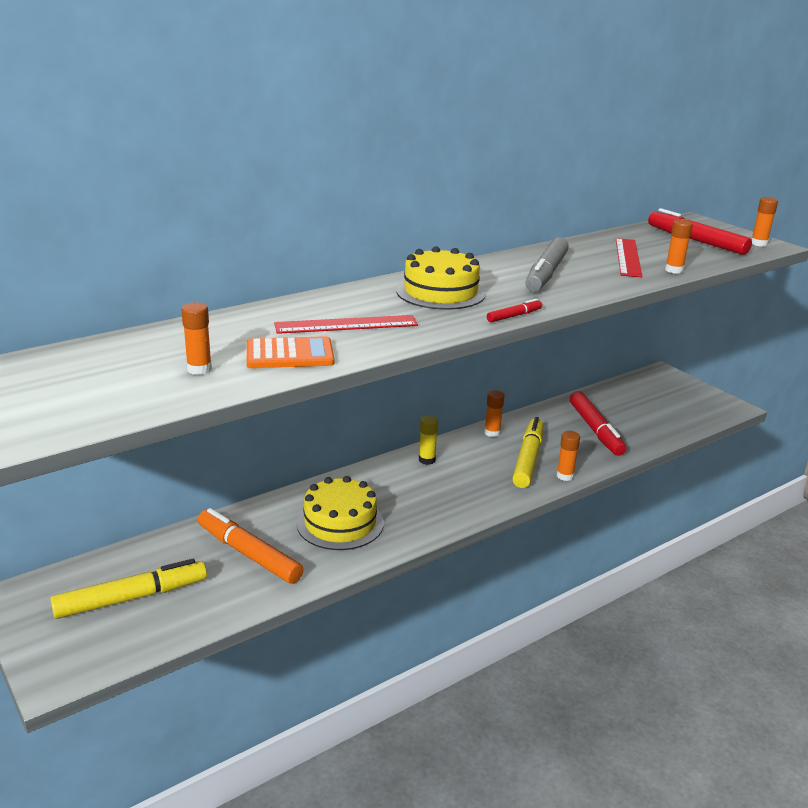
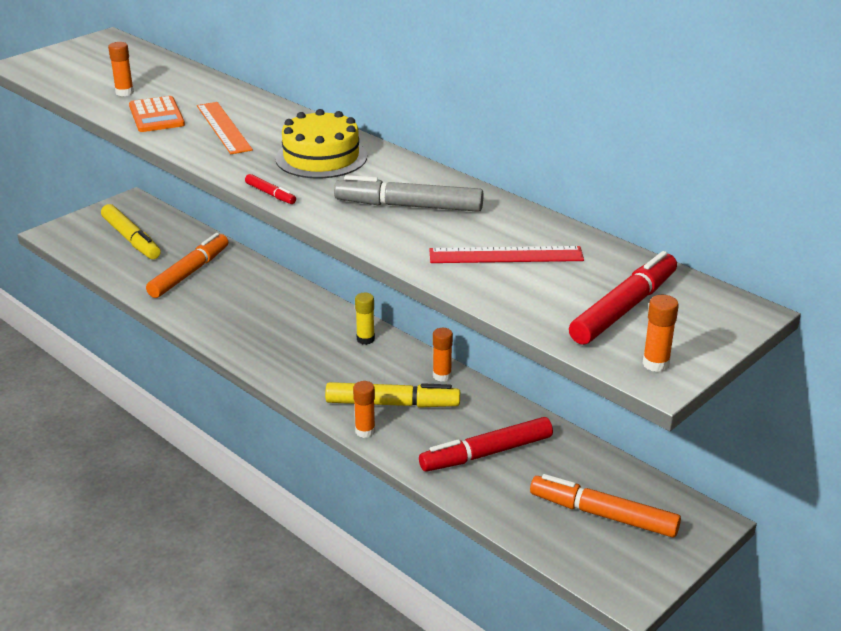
camera: 80 degrees right, 5 degrees up
red ruler [274,315,418,334] -> orange ruler [197,102,253,154]
yellow cake [297,476,384,550] -> none
orange glue stick [665,219,693,274] -> none
none -> orange marker [530,474,681,538]

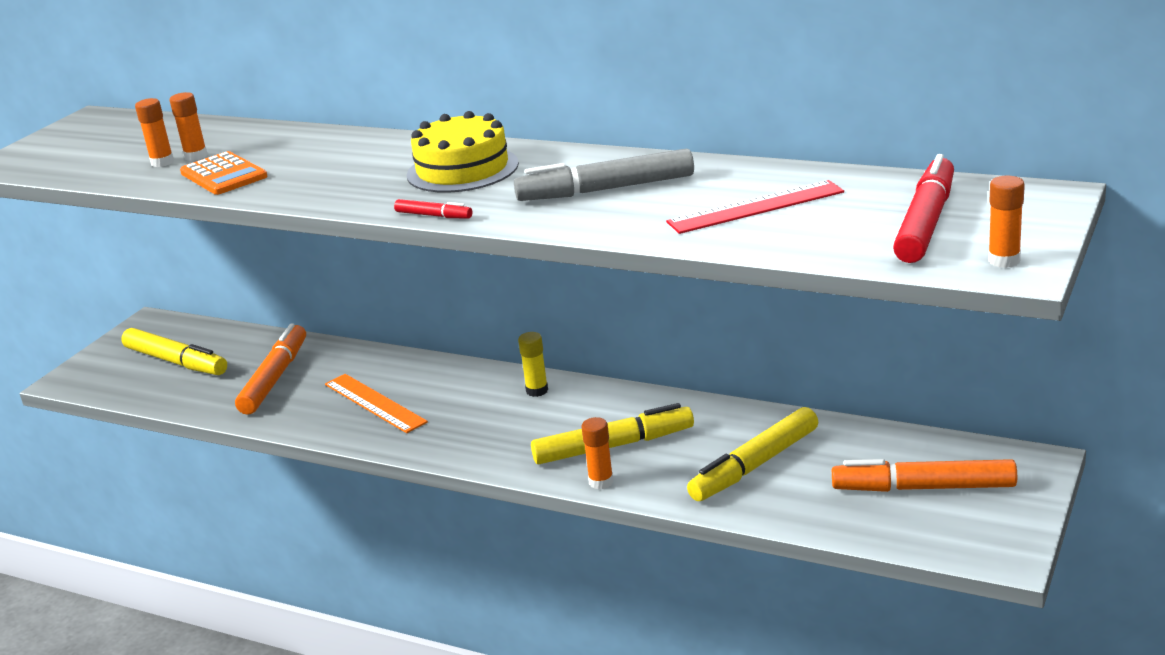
camera: 15 degrees left, 5 degrees down
orange ruler [197,102,253,154] -> orange ruler moved to [325,374,428,433]
red marker [419,417,553,472] -> yellow marker [687,407,818,501]
orange glue stick [433,328,453,382] -> orange glue stick moved to [169,92,208,161]

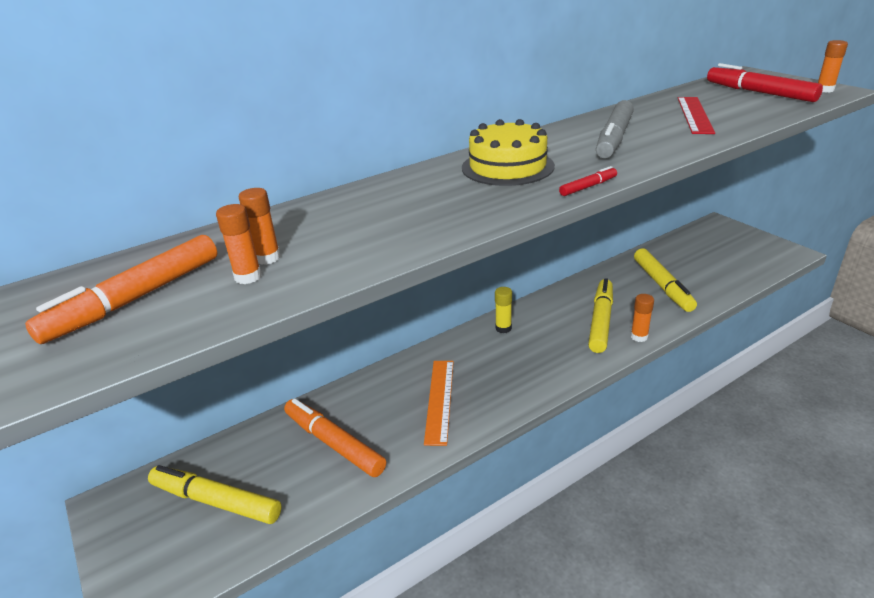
camera: 60 degrees left, 5 degrees up
yellow marker [121,328,227,375] -> yellow marker turned 135 degrees counterclockwise [148,465,282,524]
orange calculator [180,151,268,195] -> none
orange ruler [325,374,428,433] -> orange ruler turned 75 degrees counterclockwise [424,361,454,446]
orange marker [832,459,1017,492] -> orange marker moved to [25,235,217,344]

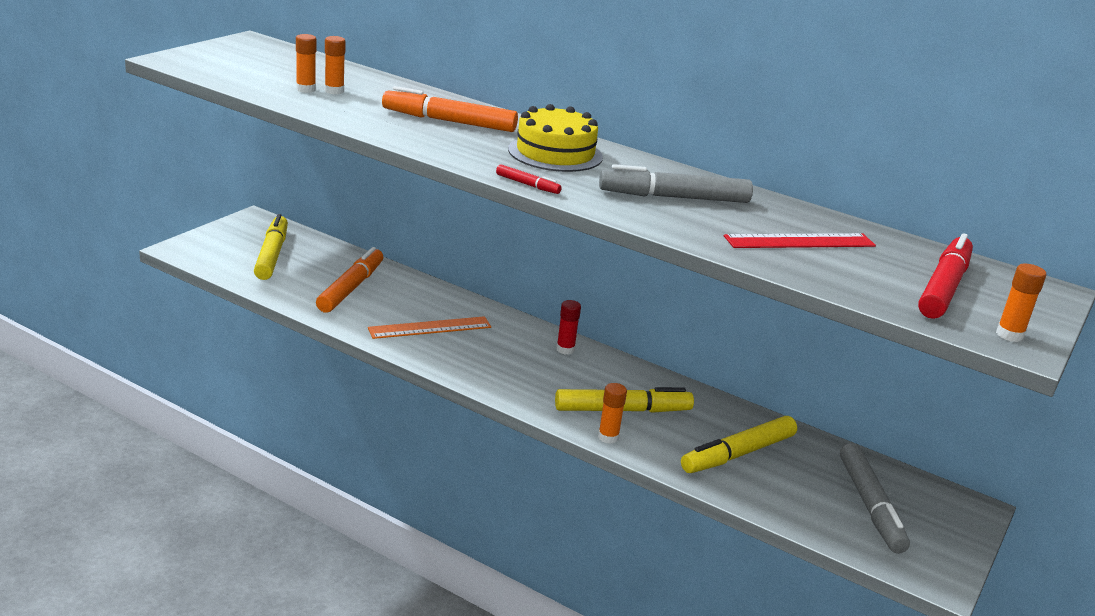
camera: 60 degrees right, 5 degrees down
orange marker [25,235,217,344] -> orange marker moved to [382,86,518,132]
yellow glue stick [495,287,512,333] -> red glue stick [556,300,581,355]
none -> grey marker [840,443,910,554]

